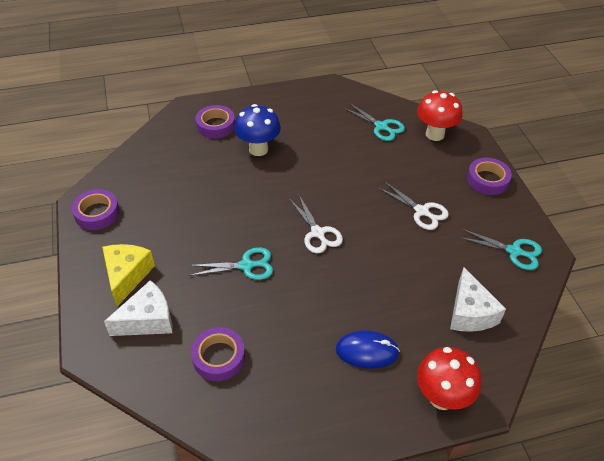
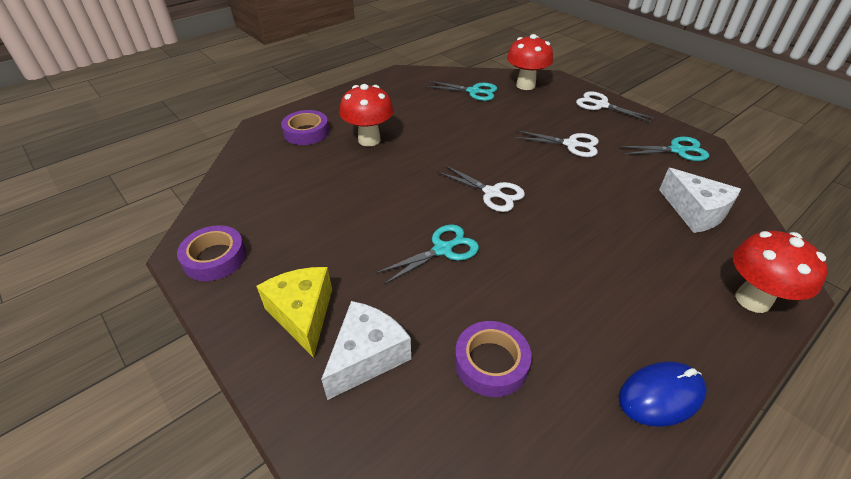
camera: 25 degrees left, 5 degrees down
blue mushroom [234,104,281,156] -> red mushroom [340,84,394,146]
blue mouse [336,330,400,369] -> blue mouse moved to [619,361,707,427]
purple tape [467,158,512,195] -> white scissors [576,91,654,122]

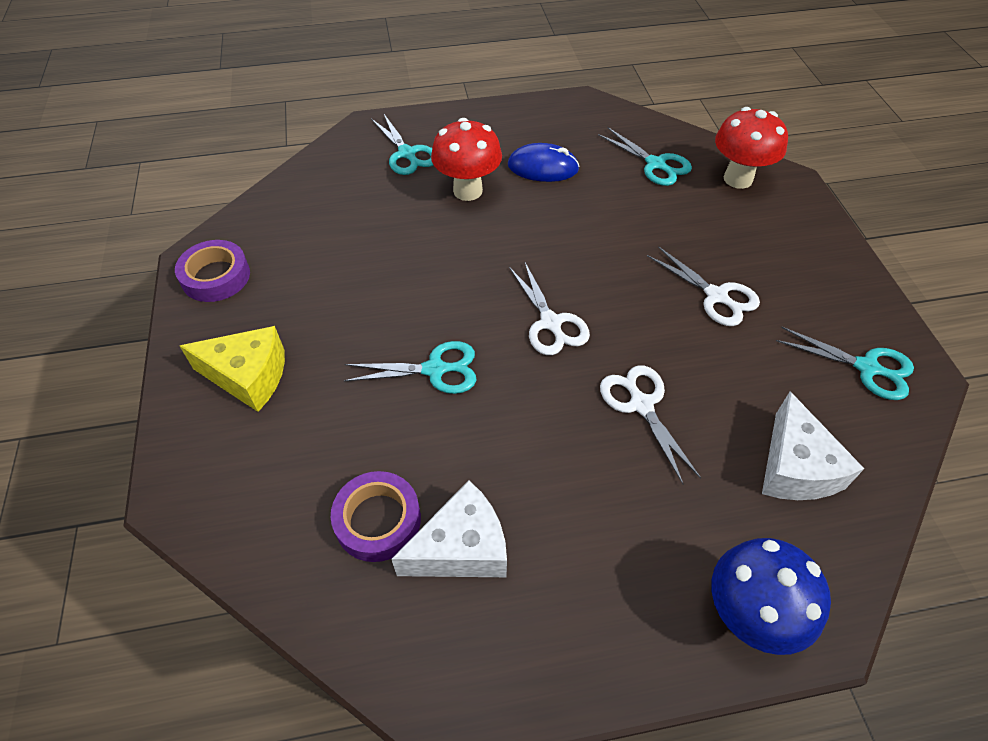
camera: 30 degrees right, 10 degrees up
yellow cheese [257,267,332,358] -> yellow cheese turned 90 degrees clockwise [180,326,285,412]
purple tape [281,110,329,145] -> turquoise scissors [371,113,434,175]
white cheese [321,301,411,400] -> white cheese moved to [391,480,507,577]
white scissors [576,91,654,122] -> white scissors moved to [600,365,701,484]
blue mouse [619,361,707,427] -> blue mouse moved to [508,143,580,182]
red mushroom [733,231,827,313] -> blue mushroom [711,538,831,655]

